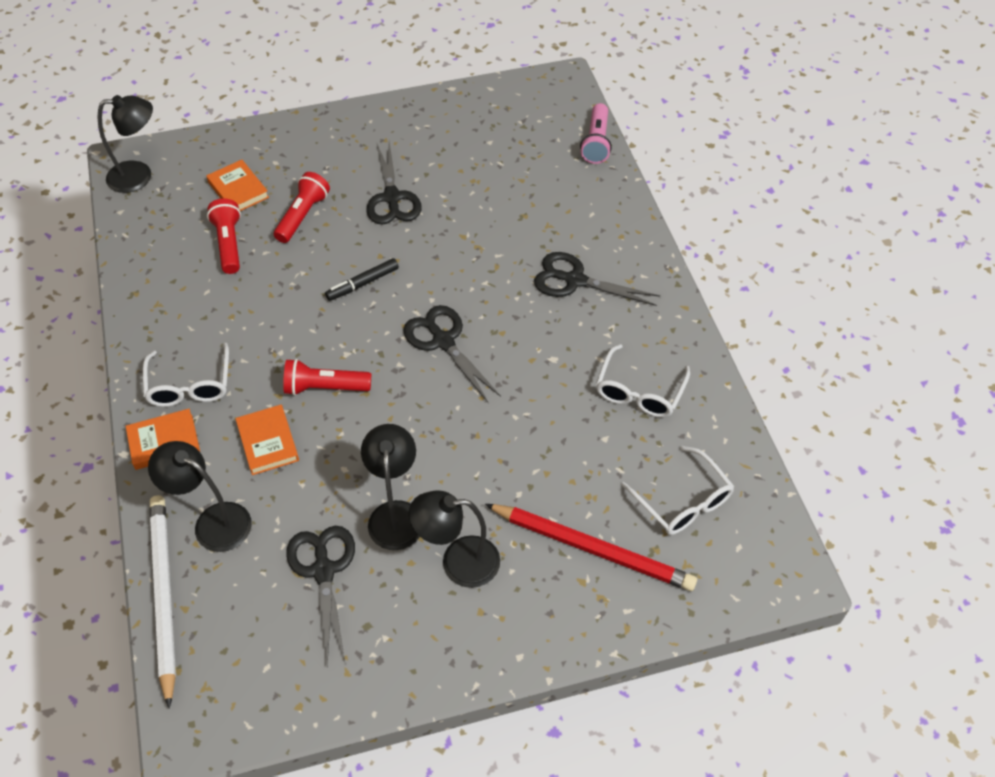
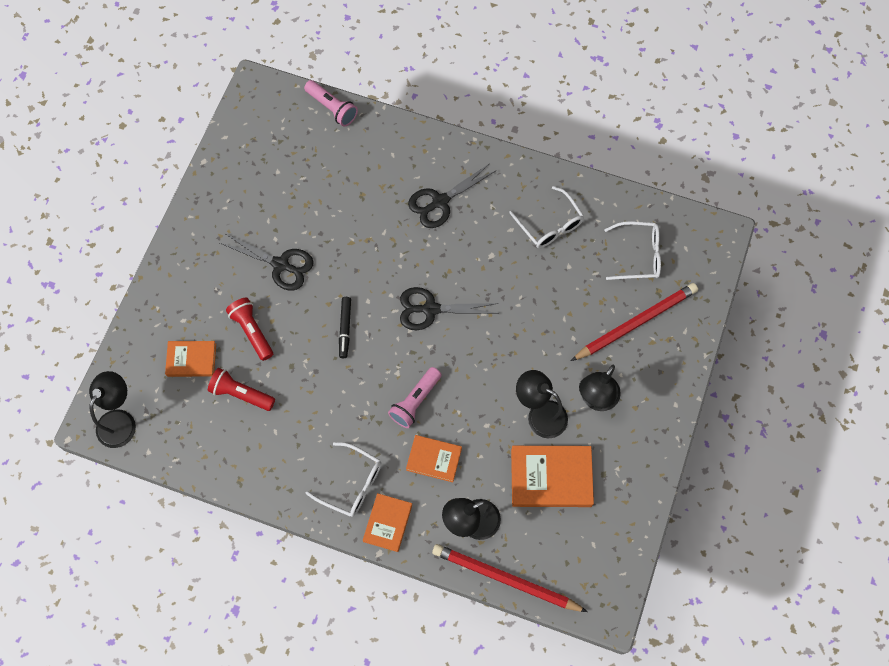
camera: 55 degrees left, 15 degrees up
white pencil [150,495,176,708] -> red pencil [432,544,588,612]
red flashlight [283,359,371,396] -> pink flashlight [388,367,442,428]
black scissors [286,526,355,666] -> orange book [511,446,594,507]

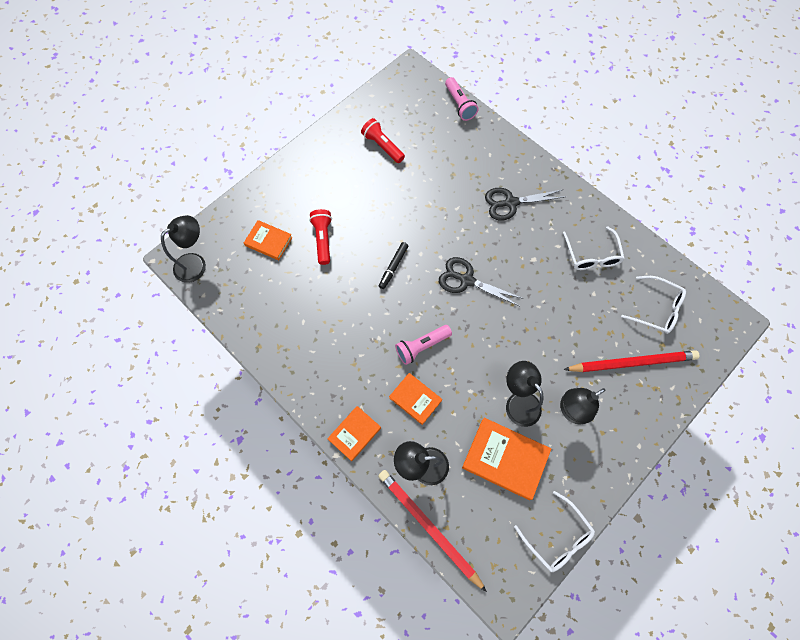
camera: 25 degrees right, 0 degrees up
red flashlight [208,368,275,411] -> red flashlight moved to [361,118,405,163]
black scissors [220,233,314,290] -> none
white glasses [306,442,382,517] -> white glasses moved to [514,491,595,572]

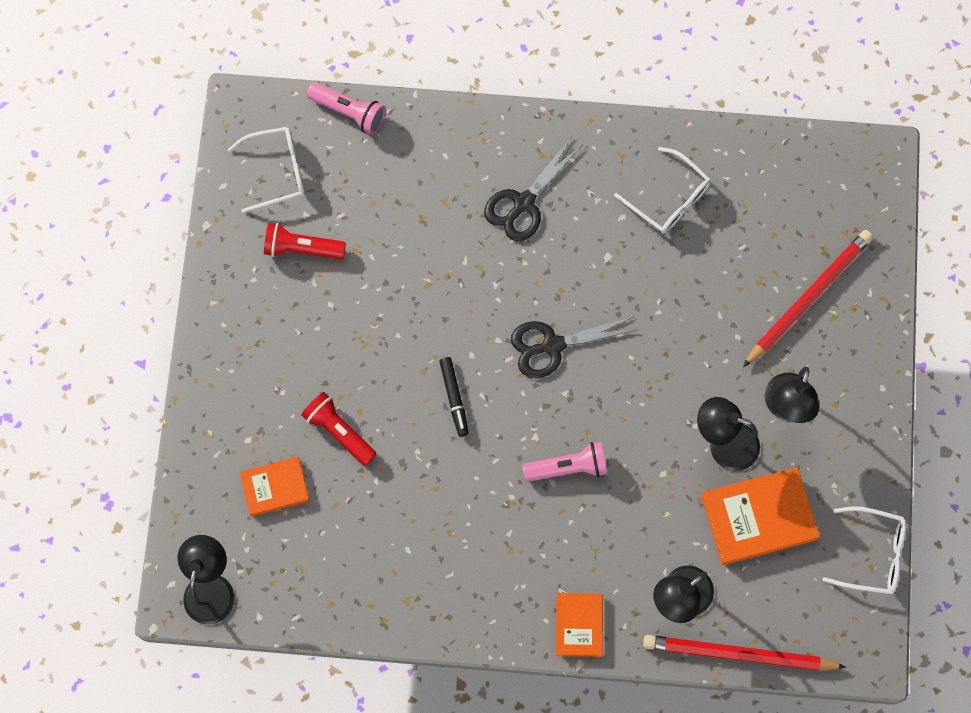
camera: 40 degrees left, 5 degrees up
orange book [389,373,442,425] -> none
pink flashlight [395,325,452,365] -> pink flashlight turned 120 degrees counterclockwise [522,442,607,482]
white glasses [621,276,686,334] -> white glasses moved to [228,127,305,213]

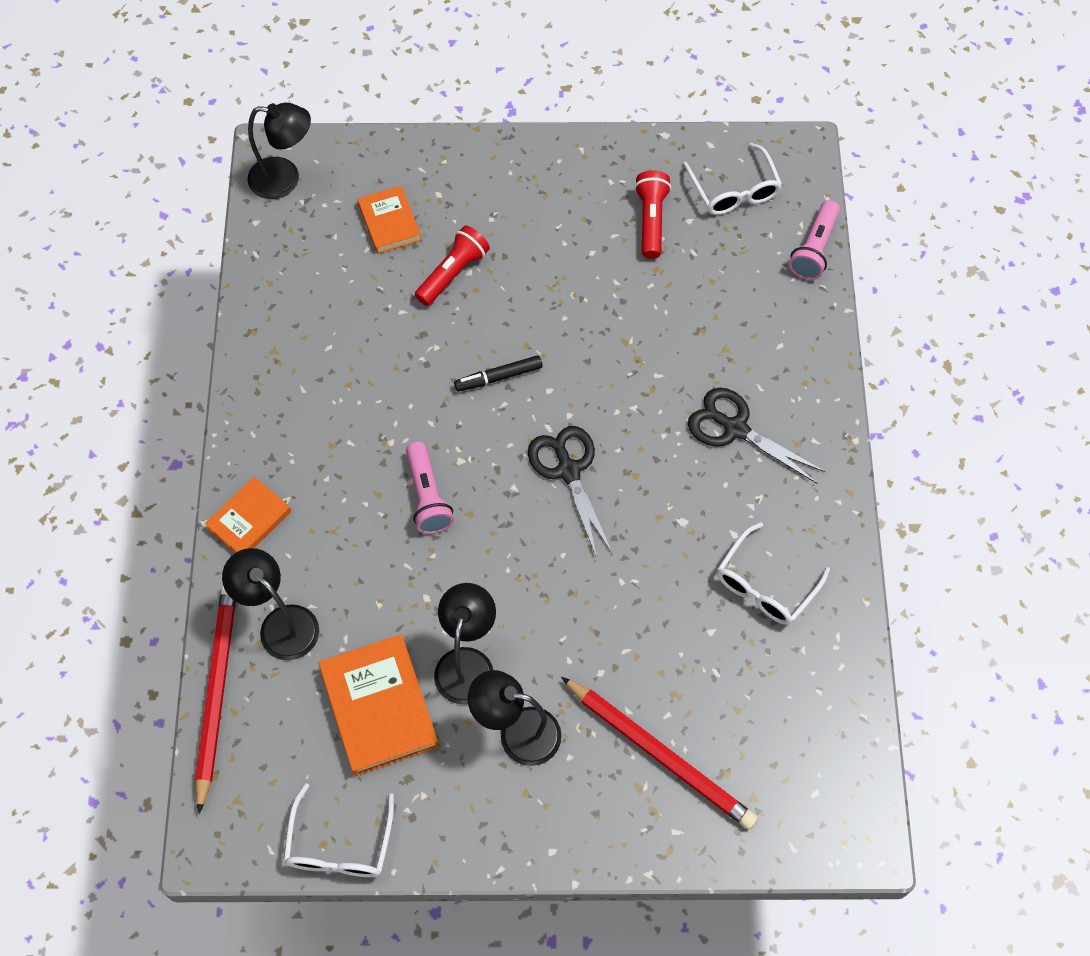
camera: 85 degrees right, 10 degrees down
orange book [556,593,603,657] -> orange book turned 45 degrees counterclockwise [205,477,291,553]

